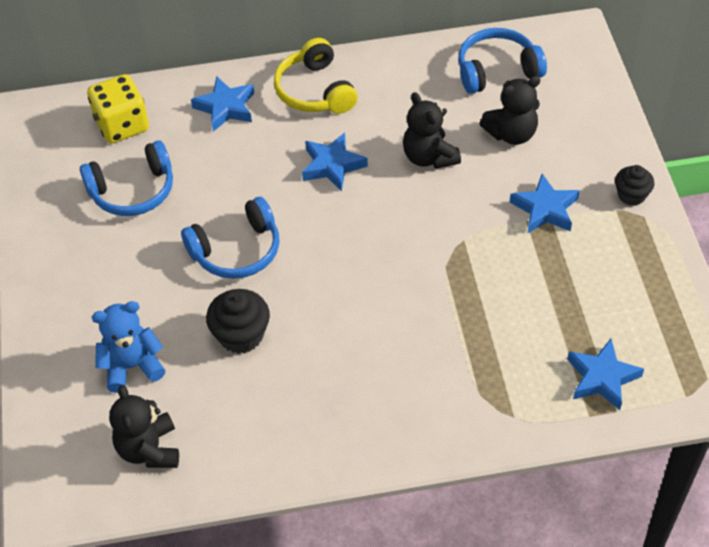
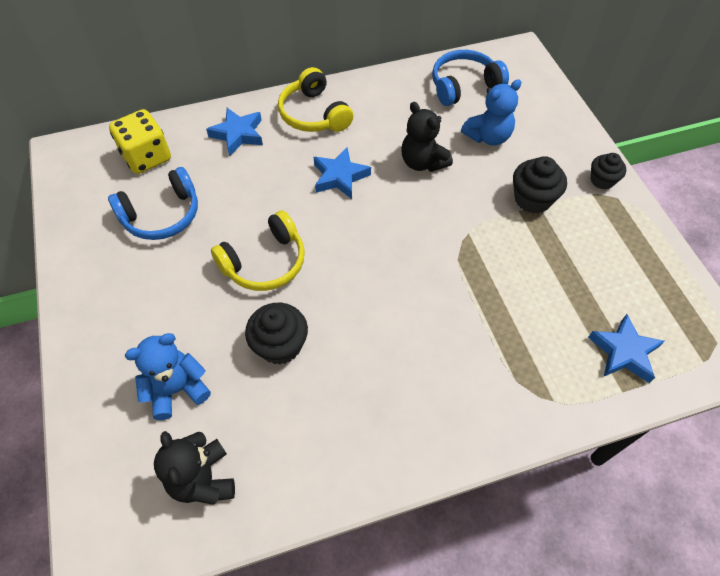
camera: 10 degrees left, 5 degrees up
blue headphones [181,197,279,279] -> yellow headphones [211,210,305,291]
black teddy bear [479,76,540,145] -> blue teddy bear [461,79,522,146]
blue star [510,174,580,234] -> black cupcake [513,156,567,213]

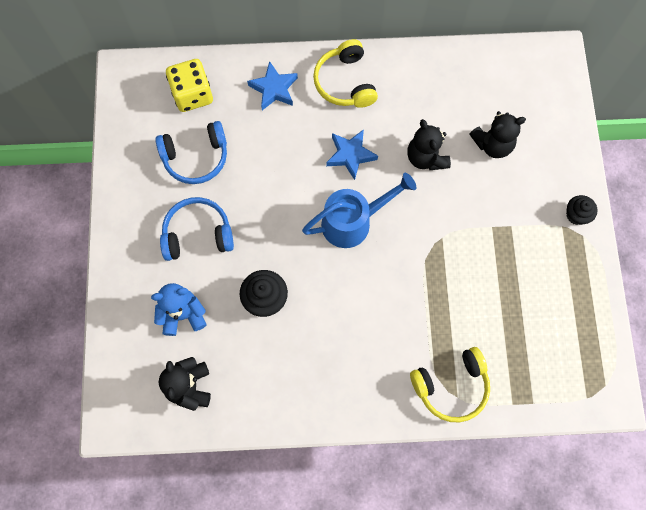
camera: 15 degrees right, 15 degrees up
yellow headphones [211,210,305,291] -> yellow headphones moved to [410,347,490,422]
blue headphones [432,50,509,106] -> blue headphones moved to [160,197,234,261]
blue teddy bear [461,79,522,146] -> black teddy bear [470,111,526,158]
black cupcake [513,156,567,213] -> none
blue star [588,314,665,383] -> none
none -> blue watering can [302,173,416,248]

